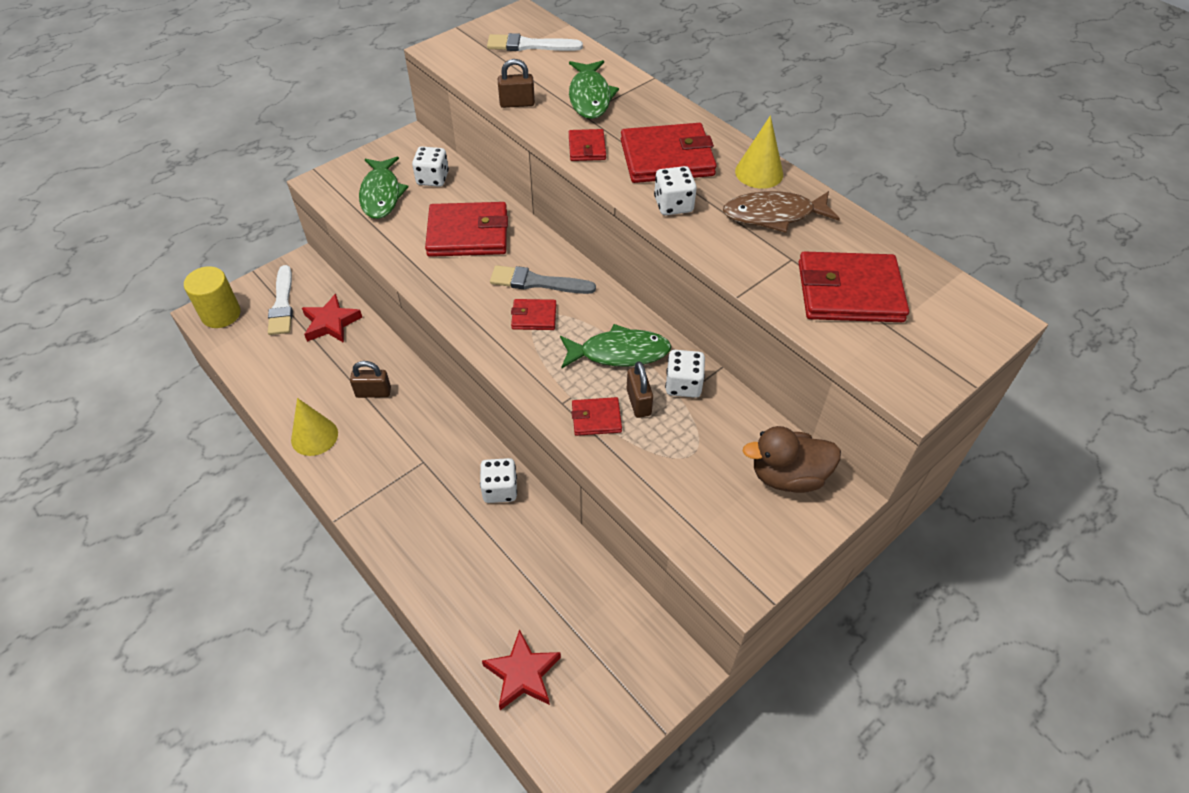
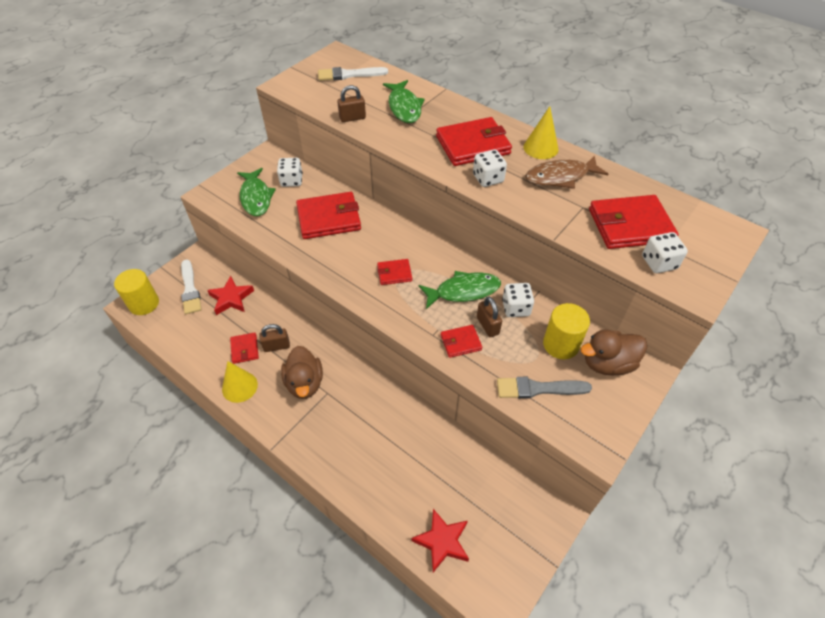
camera: 10 degrees left, 0 degrees up
white dice [480,458,517,503] -> white dice moved to [642,232,688,273]
grey brush [490,265,596,294] -> grey brush moved to [497,377,592,399]
red wallet [569,129,606,161] -> red wallet moved to [230,332,259,364]
none -> brown duck [281,346,323,399]
none -> yellow cylinder [543,303,590,359]

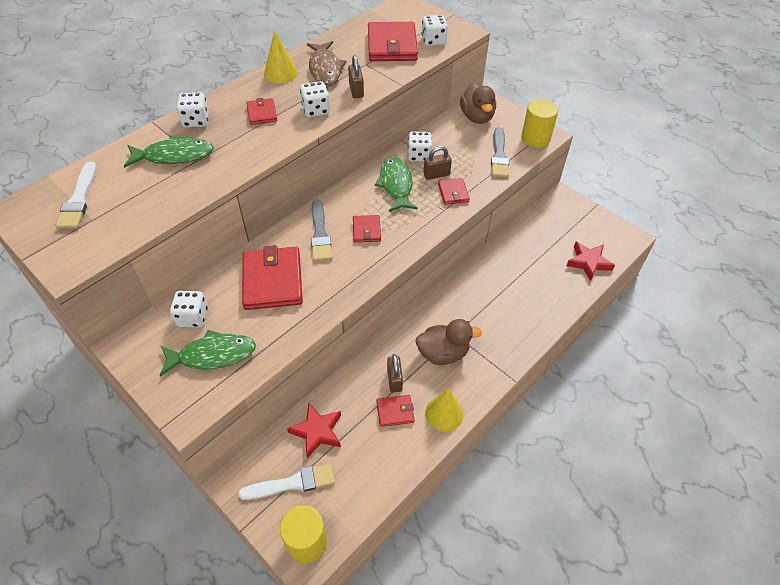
camera: 85 degrees left, 0 degrees up
brown padlock [337,85,366,122] -> brown padlock moved to [348,56,364,98]
red wallet [436,117,512,166] -> red wallet [246,98,277,125], size x0.51
yellow cylinder [543,303,590,359] -> yellow cylinder moved to [521,99,558,148]
none -> white dice [177,92,209,127]
none -> grey brush [311,199,332,261]

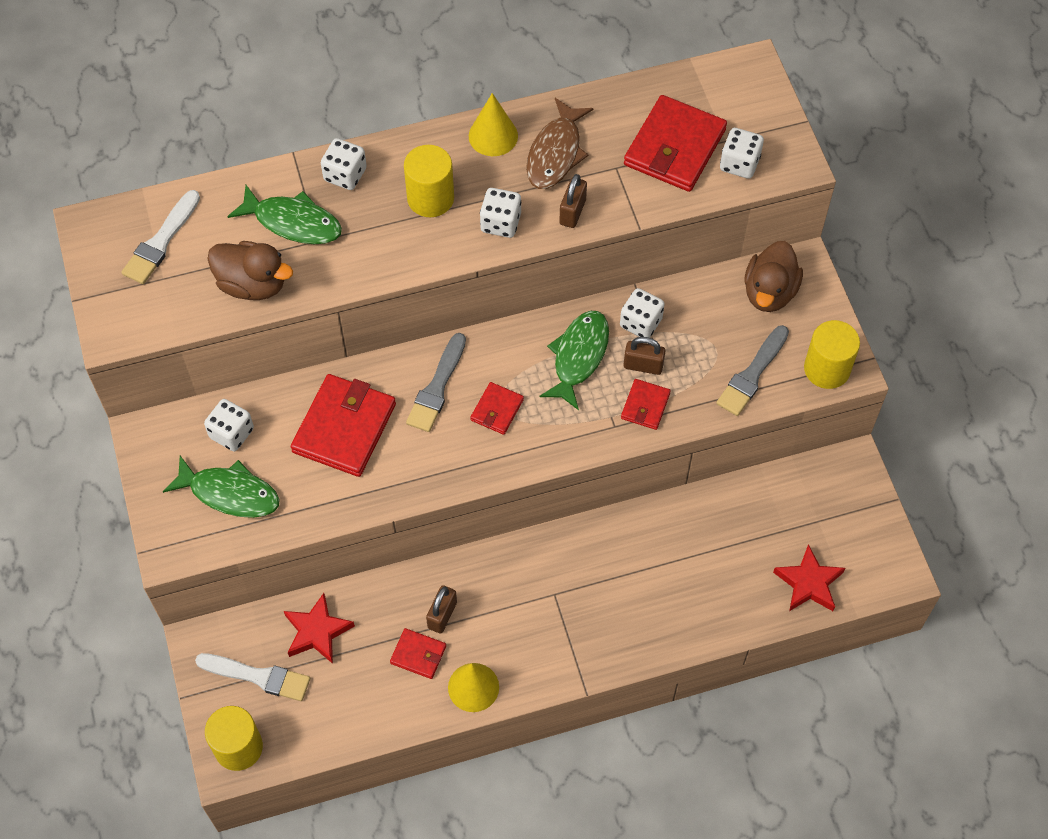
camera: 30 degrees right, 10 degrees up
red wallet [246,98,277,125] -> yellow cylinder [404,145,454,217]
brown duck [415,319,482,365] -> brown duck moved to [208,241,293,300]

